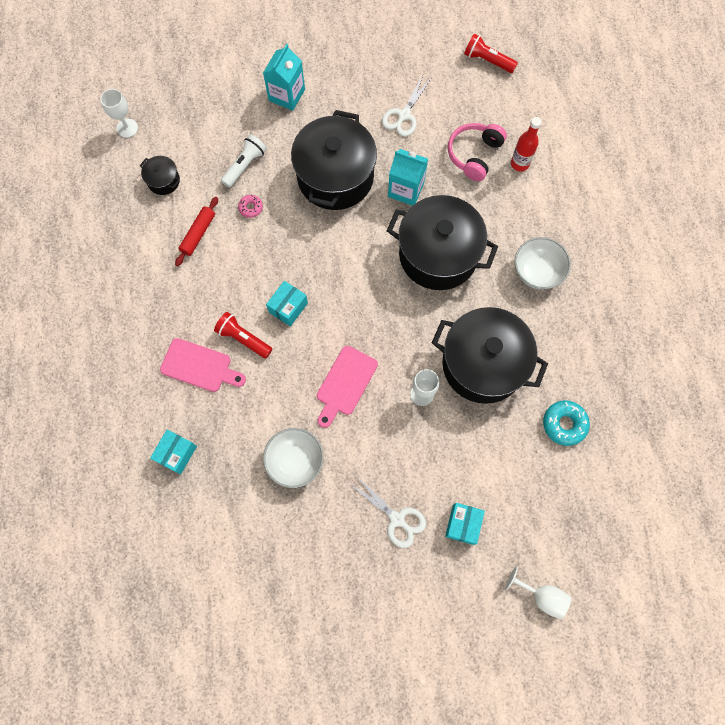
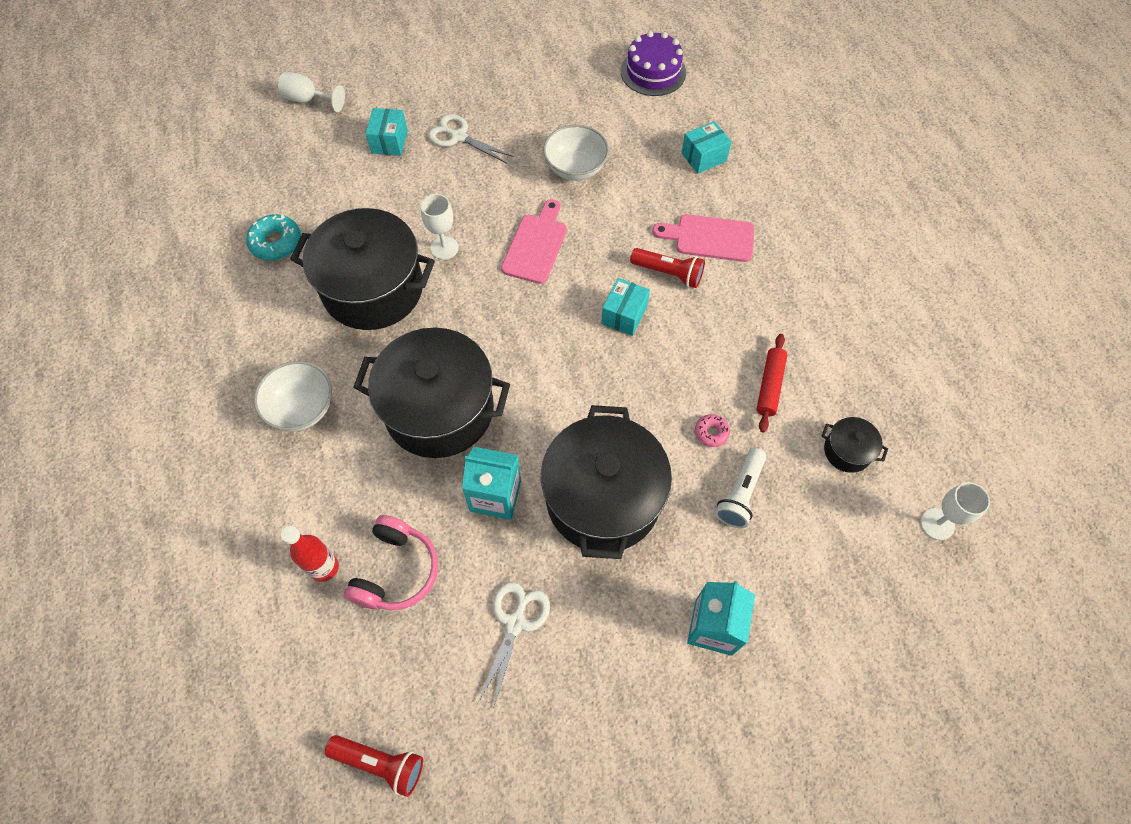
camera: 170 degrees right, 10 degrees down
turquoise box [150,430,197,475] -> turquoise box turned 45 degrees clockwise [681,121,732,174]
none -> purple cake [621,31,686,96]

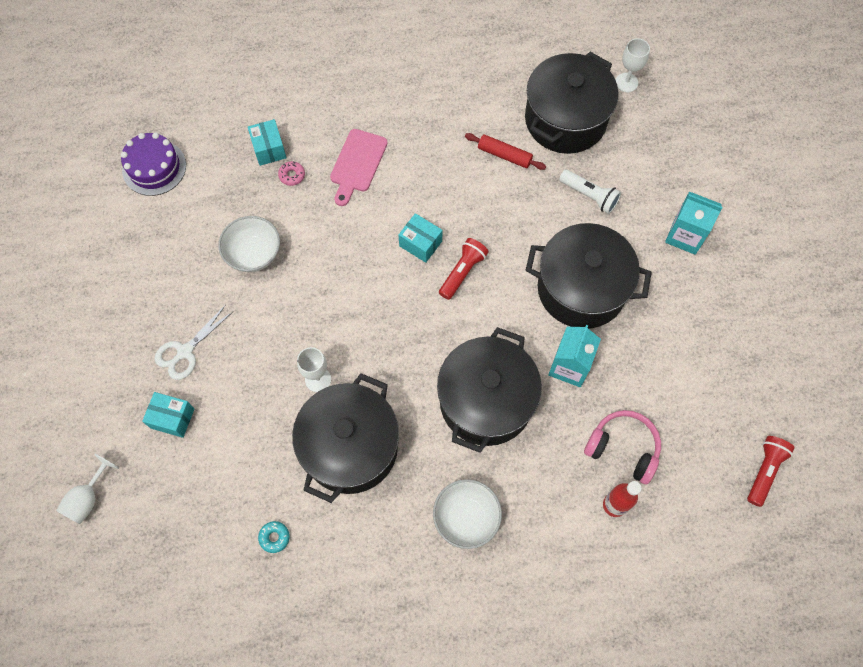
camera: 80 degrees left, 5 degrees up
turquoise donut [246,214,301,261] -> turquoise donut [258,521,290,553], size x0.58
white scissors [478,582,550,709] -> none
pink cutting board [501,199,567,284] -> none
red flashlight [630,248,705,288] -> red flashlight moved to [439,238,488,300]
pink donut [695,414,730,447] -> pink donut moved to [278,161,305,186]
black pot [822,417,888,473] -> black pot [525,52,619,154], size x2.35

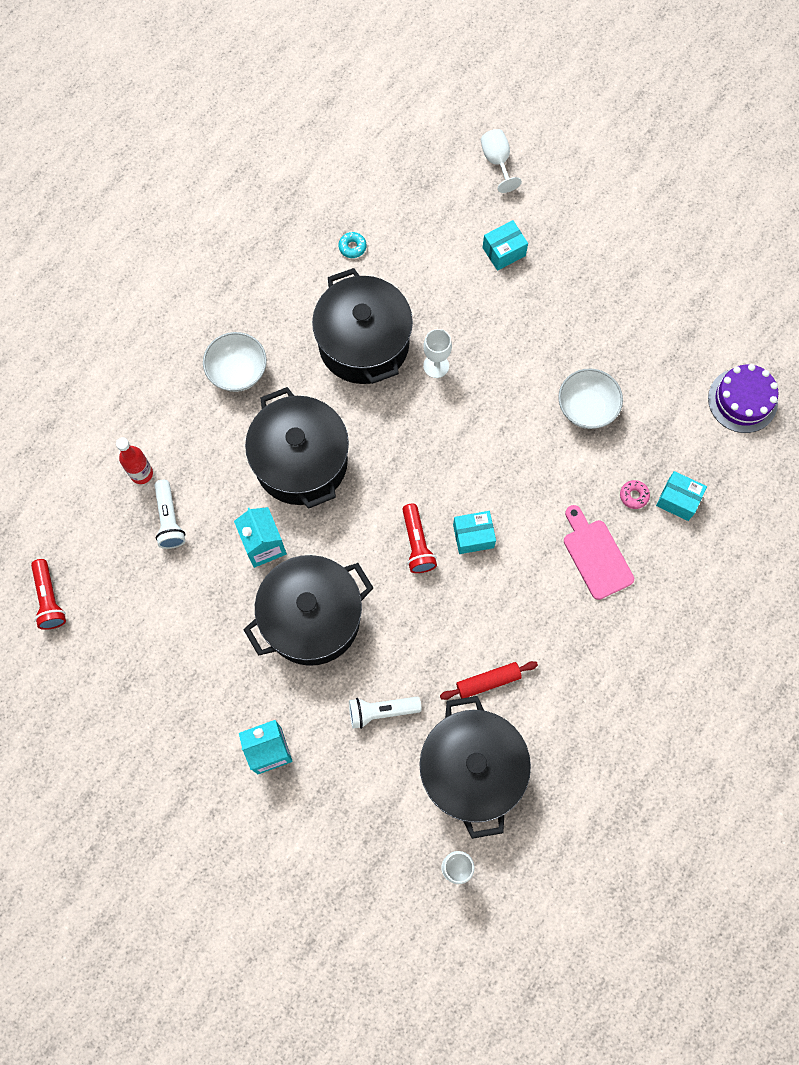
camera: 135 degrees right, 5 degrees up
white scissors [155,305,234,380] -> none
pink headphones [584,410,661,485] -> white flashlight [154,480,185,549]

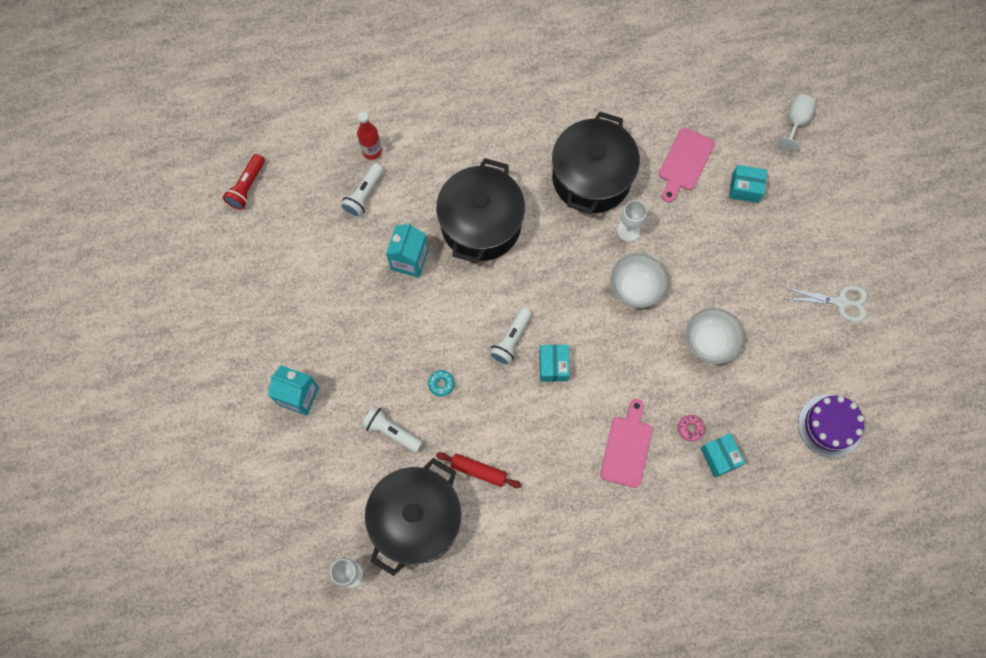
camera: 40 degrees right, 0 degrees up
white bowl [203,332,267,392] -> white bowl moved to [610,253,668,308]
black pot [243,555,373,666] -> none
turquoise donut [339,232,366,258] -> turquoise donut moved to [428,370,454,396]
red flashlight [402,503,437,573] -> white flashlight [489,307,532,366]
turquoise box [453,511,496,554] -> turquoise box turned 60 degrees clockwise [539,345,570,382]
none -> pink cutting board [659,128,715,203]
none -> white scissors [788,285,868,322]

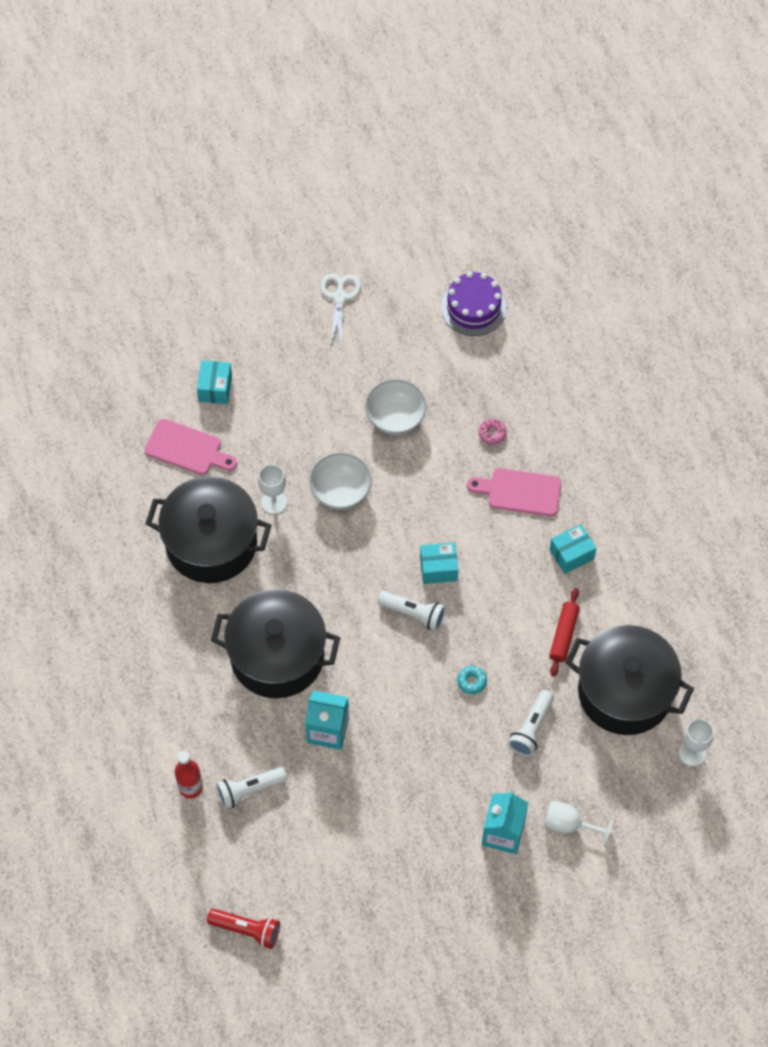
camera: 95 degrees left, 10 degrees down
white flashlight [340,163,383,218] -> white flashlight turned 135 degrees clockwise [216,767,287,809]
turquoise box [700,433,745,478] -> turquoise box moved to [550,524,596,574]
white goblet [777,95,816,151] -> white goblet moved to [544,801,613,846]

